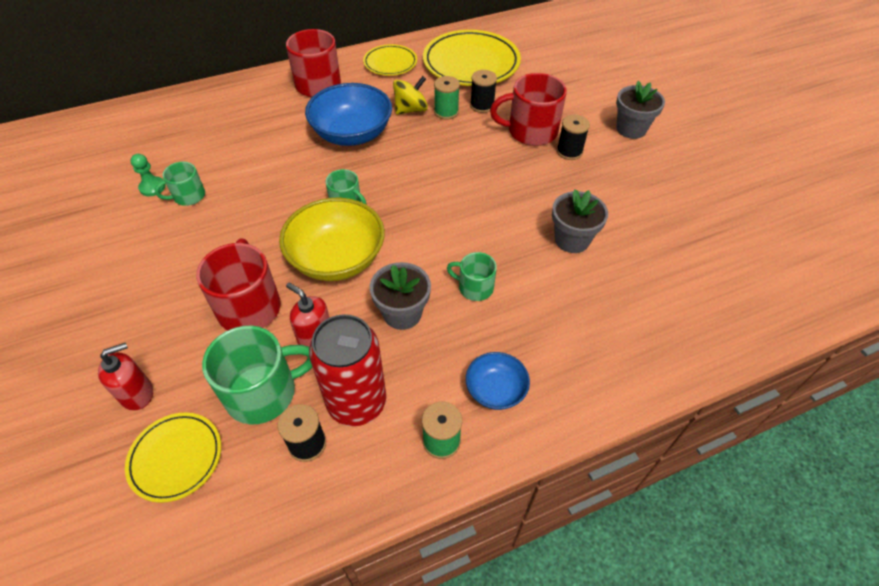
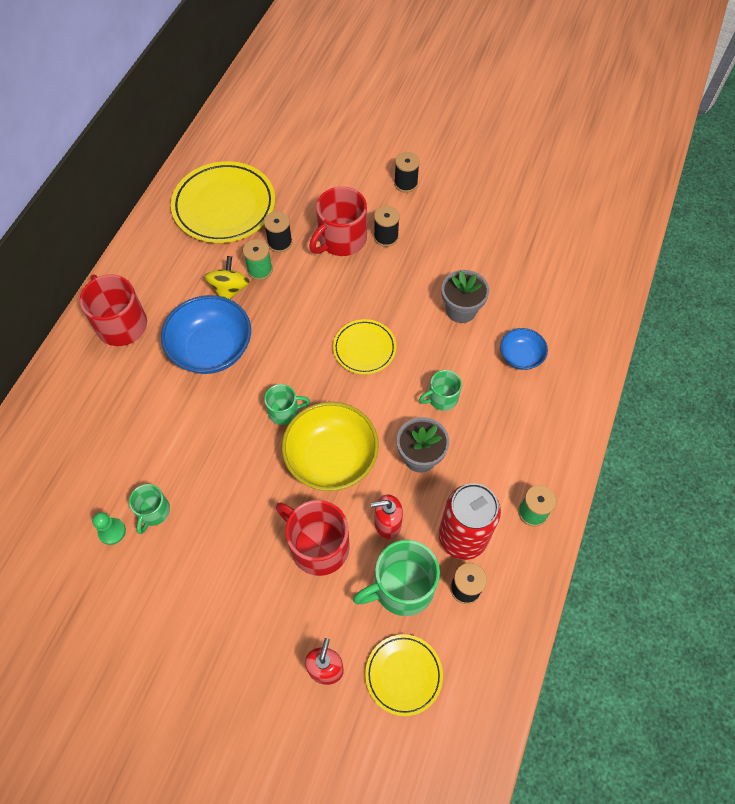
camera: 45 degrees left, 10 degrees up
green mug [202,326,312,425] -> green mug turned 135 degrees counterclockwise [353,540,440,616]
yellow plate [363,44,417,76] -> yellow plate moved to [333,319,396,374]
blue bowl [466,352,530,410] -> blue bowl moved to [500,328,548,370]
grey flower pot [616,81,665,139] -> black spool [394,152,420,193]

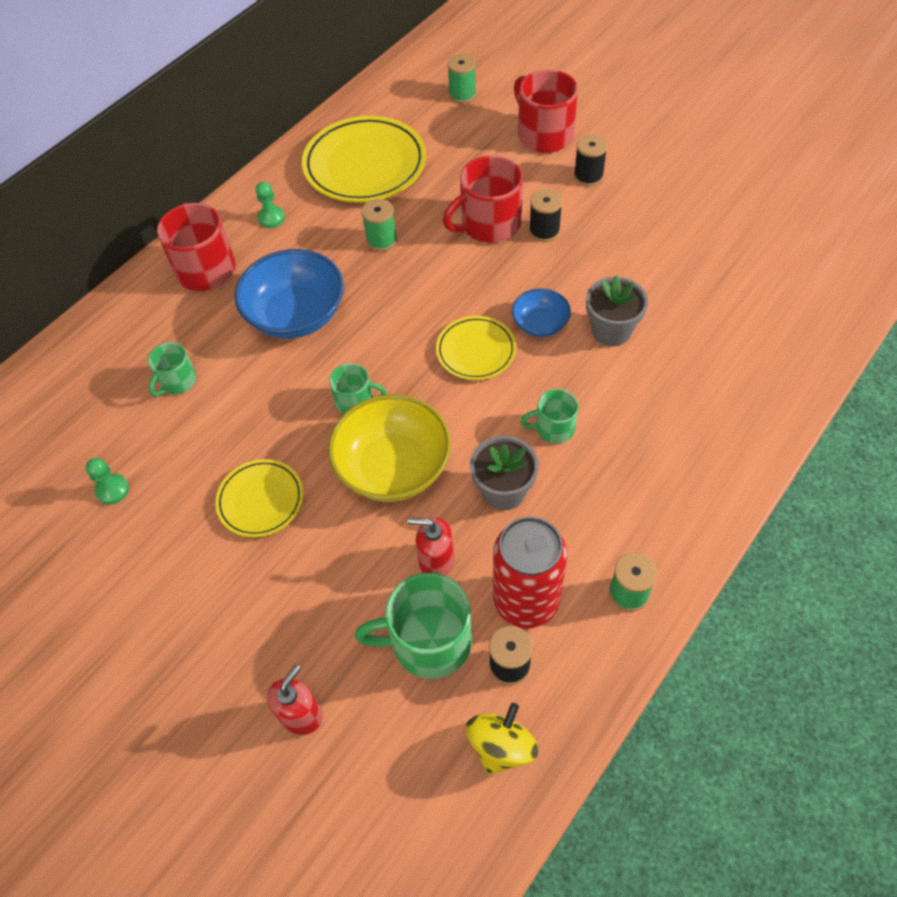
camera: 20 degrees right, 5 degrees down
green mug [129,484,170,534] -> green mug moved to [148,342,197,396]
yellow spinning top [205,256,250,299] -> yellow spinning top moved to [466,703,538,775]
black spool [264,211,292,253] -> none
red mug [276,500,350,576] -> red mug moved to [514,70,578,153]
yellow plate [365,634,443,716] -> yellow plate moved to [215,459,303,537]
blue bowl [500,328,548,370] -> blue bowl moved to [512,288,571,337]
none -> green pawn [256,182,285,228]
none -> green spool [447,54,476,103]

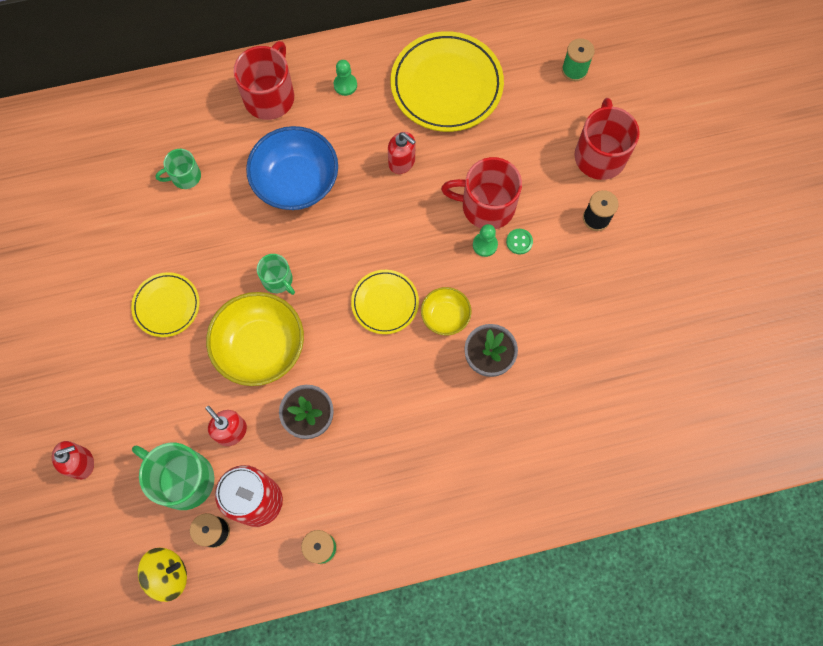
camera: 35 degrees right, 15 degrees up
green pawn [85,458,129,505] -> green pawn moved to [473,224,498,257]
green spool [362,199,397,251] -> red soap dispenser [388,132,416,174]
blue bowl [512,288,571,337] -> yellow bowl [421,287,471,335]
green mug [521,389,579,443] -> none
black spool [529,189,563,242] -> green button [506,229,533,255]

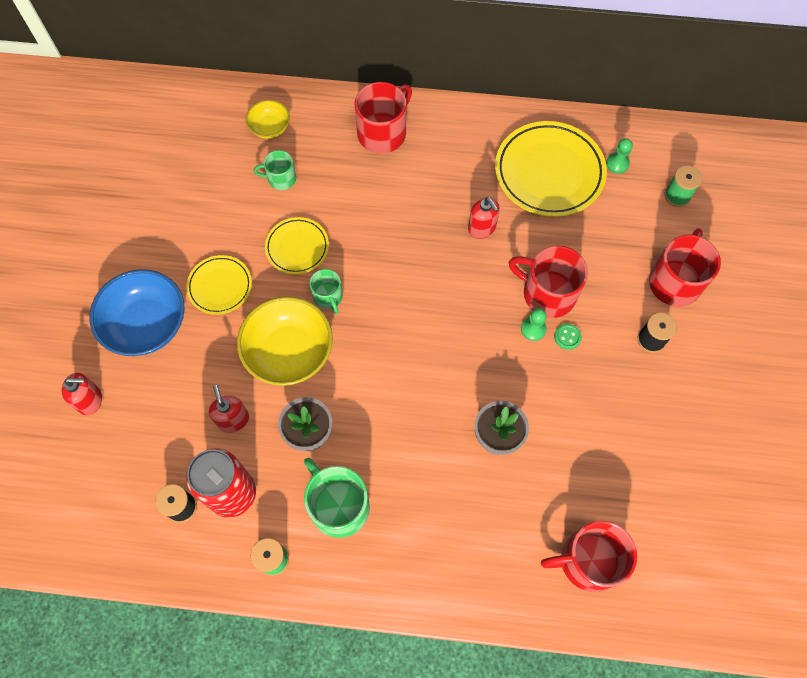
camera: 20 degrees right, 5 degrees down
green mug [132,443,214,510] -> green mug moved to [304,458,370,538]
yellow spinning top [138,548,187,602] -> none
blue bowl [246,126,338,210] -> blue bowl moved to [89,269,185,356]
green pawn [334,60,357,96] -> green pawn moved to [606,138,633,174]
yellow plate [351,270,419,334] -> yellow plate moved to [265,217,329,274]
yellow bowl [421,287,471,335] -> yellow bowl moved to [245,100,290,139]
none -> red mug [541,520,637,592]

